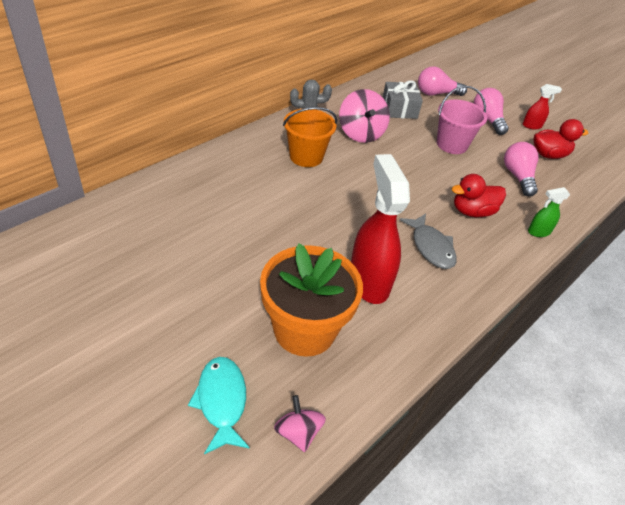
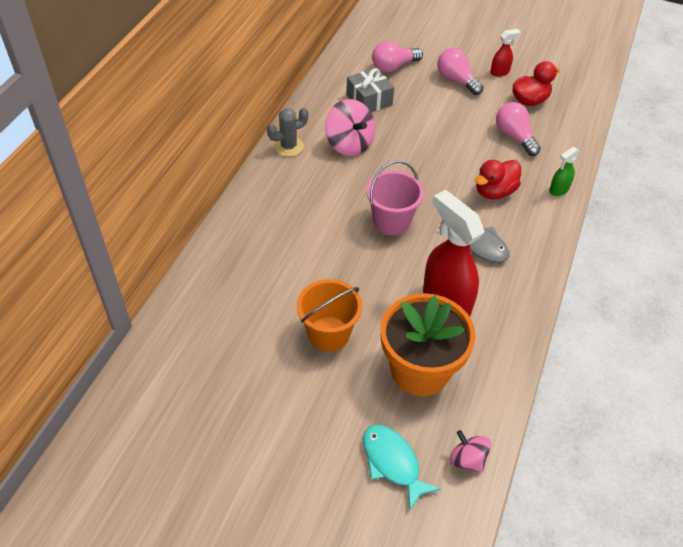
camera: 20 degrees left, 5 degrees up
orange bucket [283,107,337,167] -> orange bucket moved to [297,279,363,352]
pink bucket [437,86,487,154] -> pink bucket moved to [366,161,424,235]

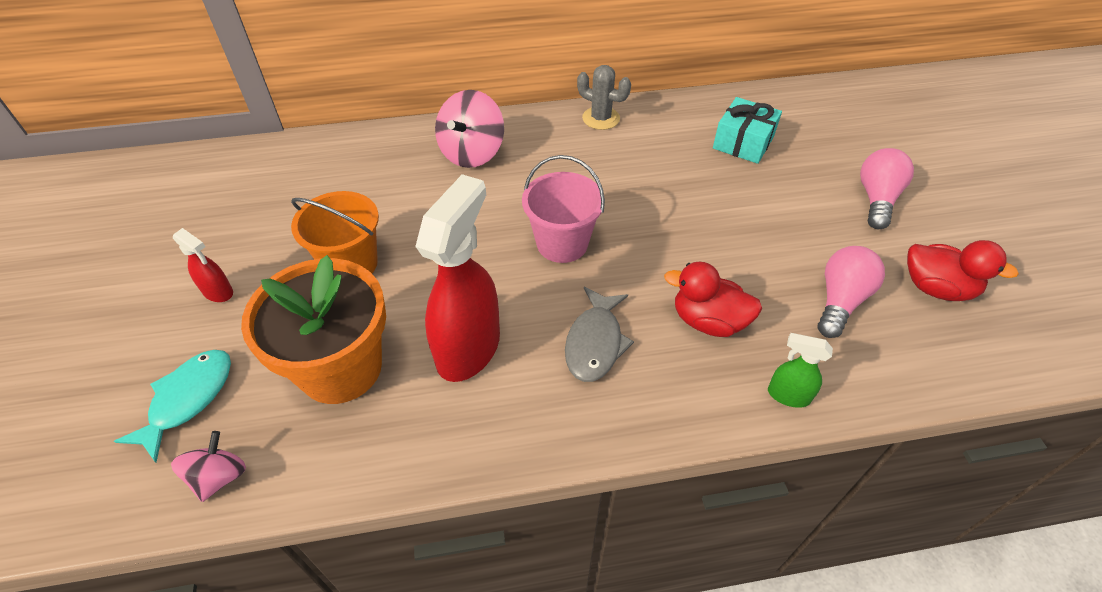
camera: 60 degrees right, 0 degrees up
pink spinning top [325,99,375,156] -> pink spinning top moved to [435,90,504,168]
grey gift [346,68,394,112] -> turquoise gift [713,97,782,164]
pink light bulb [372,41,423,72] -> none
red spray bottle [490,29,521,77] -> red spray bottle moved to [173,228,233,302]

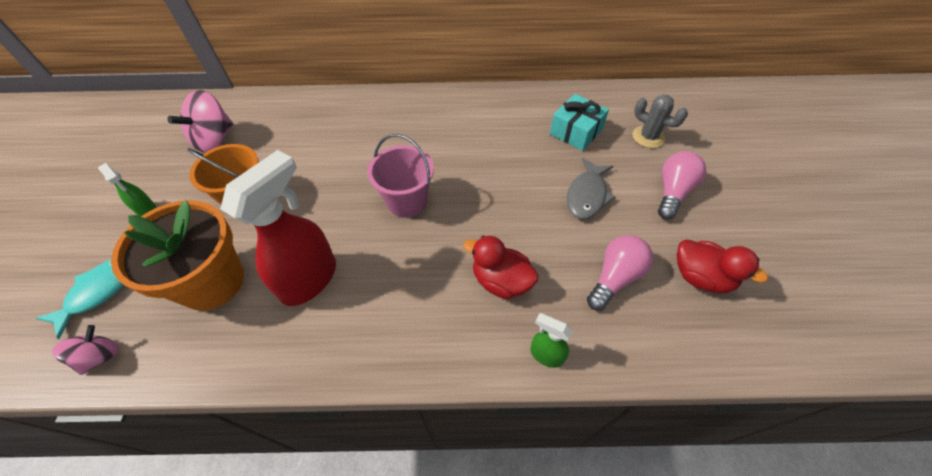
camera: 10 degrees right, 5 degrees up
red spray bottle [173,228,233,302] -> green spray bottle [98,163,157,216]
pink spinning top [435,90,504,168] -> pink spinning top moved to [167,90,233,153]
grey fish [565,287,634,382] -> grey fish moved to [567,158,615,219]
grey cactus [577,65,631,130] -> grey cactus moved to [633,94,688,148]

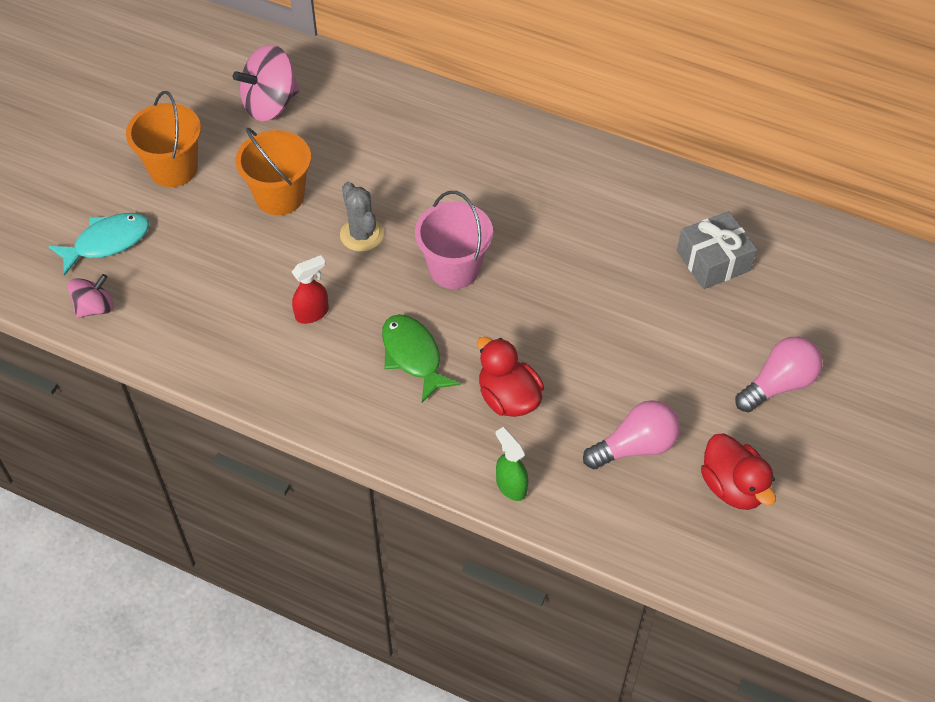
camera: 25 degrees right, 0 degrees up
green spray bottle [98,163,157,216] -> orange bucket [126,91,201,187]
orange flower pot [111,200,244,311] -> none
red spray bottle [220,150,336,306] -> red spray bottle [292,255,329,324], size x0.47
turquoise gift [550,94,609,151] -> grey gift [677,211,757,289]
grey fish [567,158,615,219] -> none
grey cactus [633,94,688,148] -> grey cactus moved to [340,182,384,252]
none -> green fish [382,314,460,403]

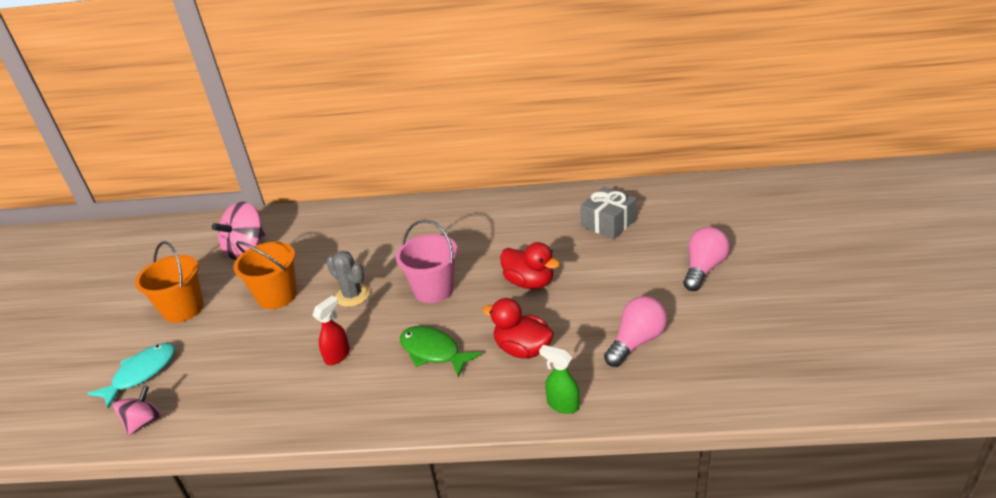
camera: 20 degrees left, 20 degrees down
red duck [701,433,776,510] -> red duck moved to [500,242,560,289]

